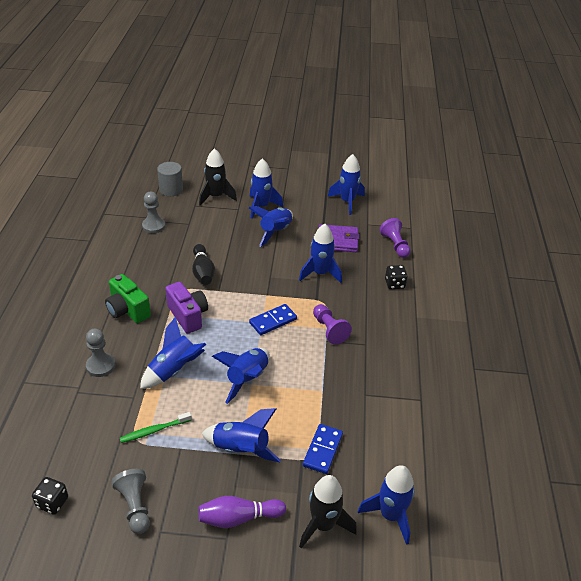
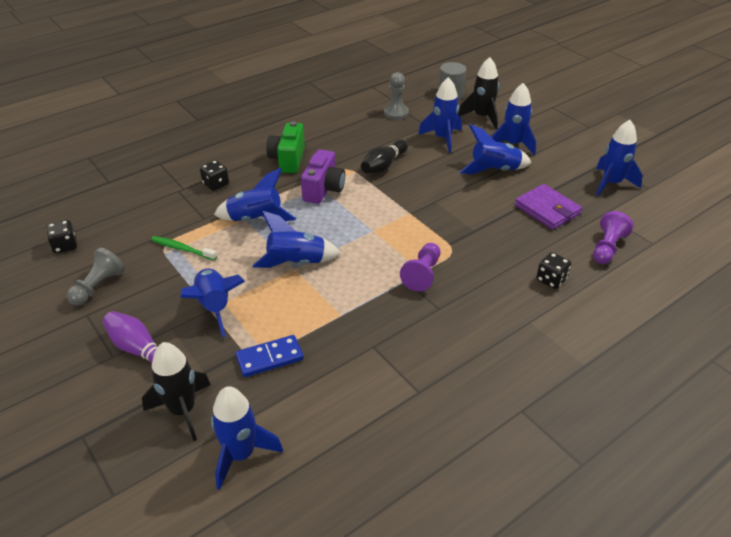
camera: 50 degrees right, 0 degrees up
grey pawn [86,329,115,377] -> black dice [200,160,229,191]
blue domino [249,304,297,335] -> none
blue rocket [299,224,342,283] -> blue rocket moved to [418,77,462,153]

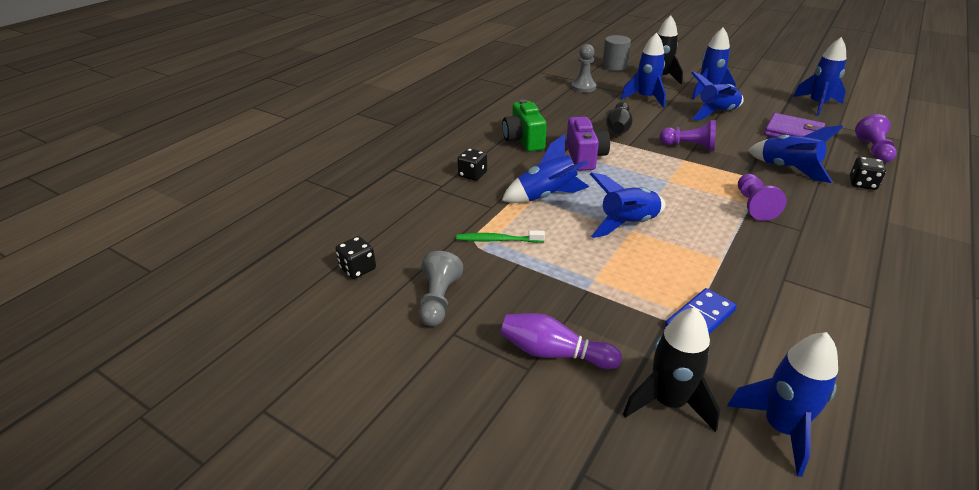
camera: 20 degrees left, 5 degrees down
blue rocket [180,269,245,337] -> blue rocket moved to [748,125,843,183]
none -> purple pawn [659,120,716,151]

